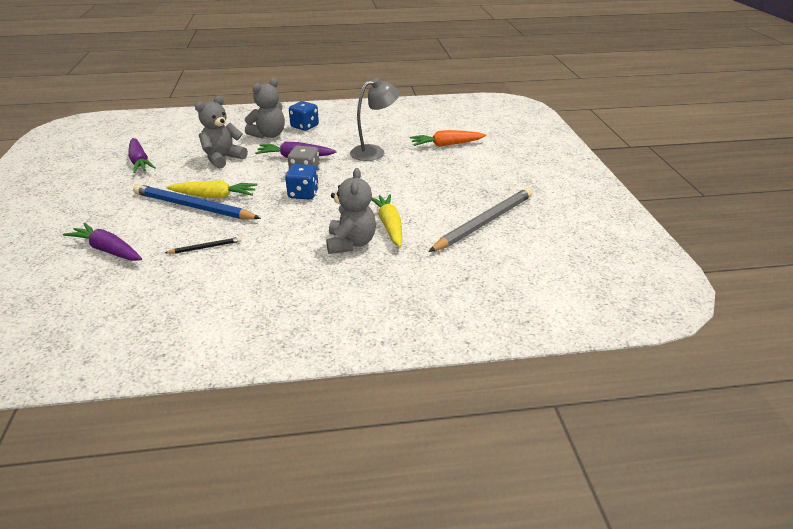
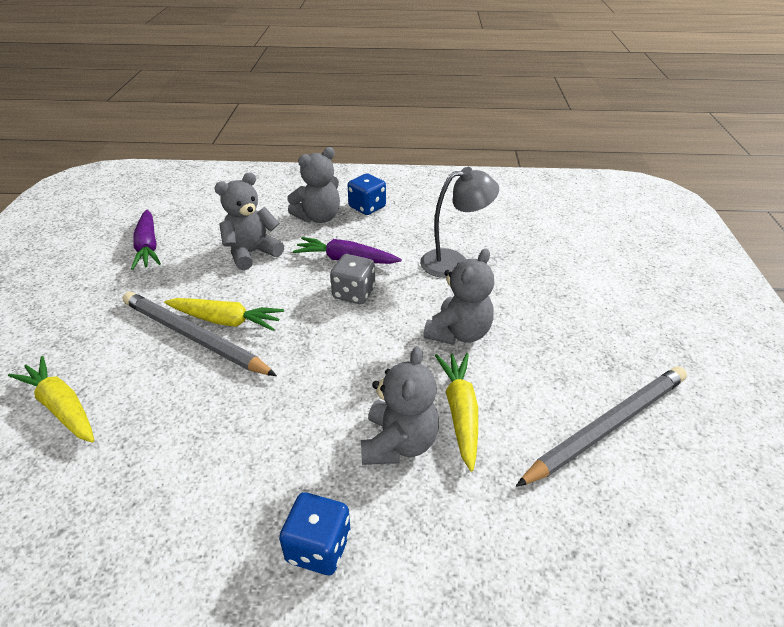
camera: 10 degrees right, 5 degrees up
purple carrot [63,223,142,261] -> yellow carrot [8,356,94,442]
blue pencil [133,184,261,219] -> grey pencil [123,292,277,376]
black pencil [165,237,242,254] -> none
blue dice [285,164,319,199] -> blue dice moved to [279,492,350,575]
orange carrot [410,130,486,147] -> none
none -> grey teddy bear [424,249,494,345]

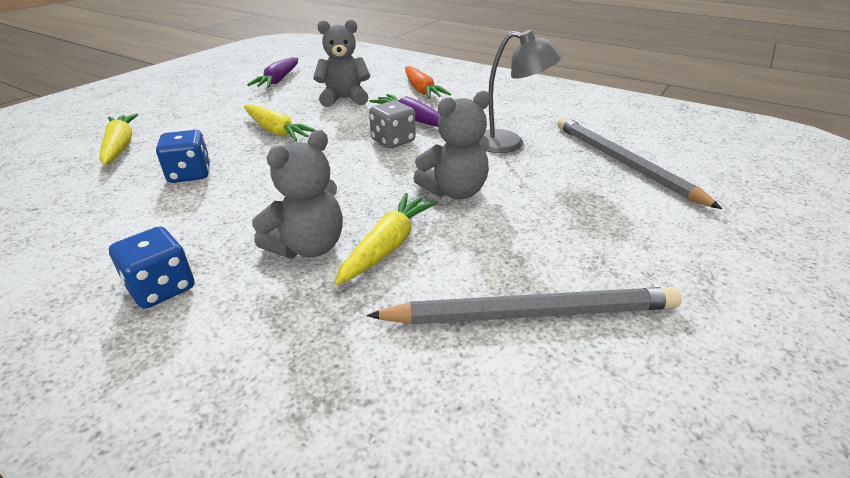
camera: 30 degrees right, 5 degrees down
grey pencil [123,292,277,376] -> grey pencil moved to [557,117,722,209]
grey teddy bear [287,147,340,223] -> orange carrot [405,66,451,99]
blue dice [347,173,386,215] -> blue dice moved to [156,130,210,183]

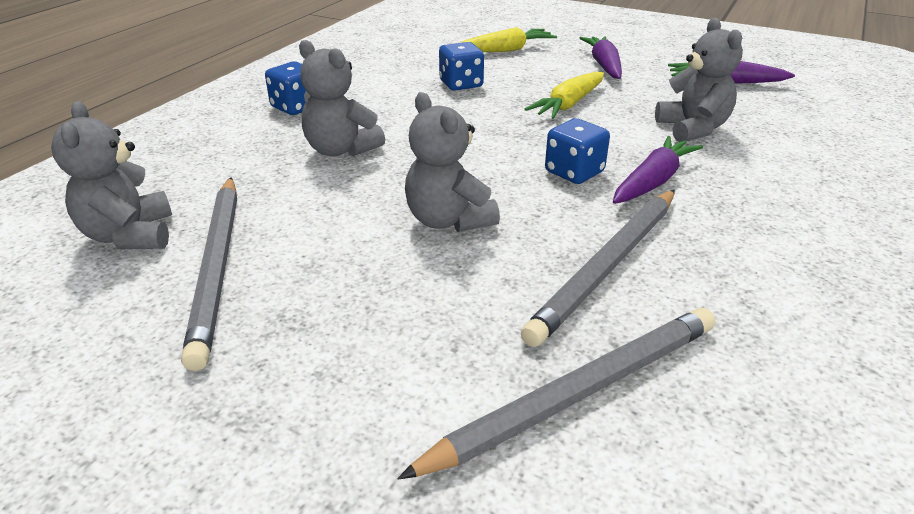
camera: 85 degrees right, 0 degrees up
yellow carrot [334,193,438,285] -> none
grey dice [369,101,415,148] -> blue dice [545,118,610,184]
orange carrot [405,66,451,99] -> none
grey lamp [484,30,562,153] -> grey pencil [521,190,675,347]
none -> grey teddy bear [51,101,172,249]
none -> purple carrot [580,36,622,79]

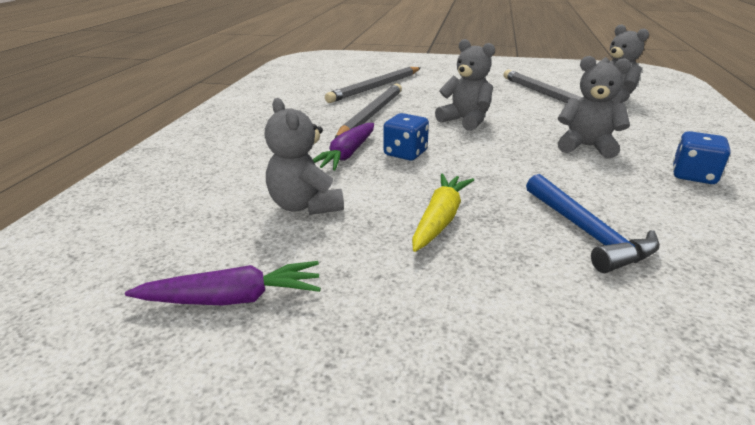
camera: 165 degrees right, 5 degrees down
blue dice [439,42,484,91] -> blue hammer [526,174,660,273]
yellow carrot [460,27,557,52] -> none
purple carrot [580,36,622,79] -> none

